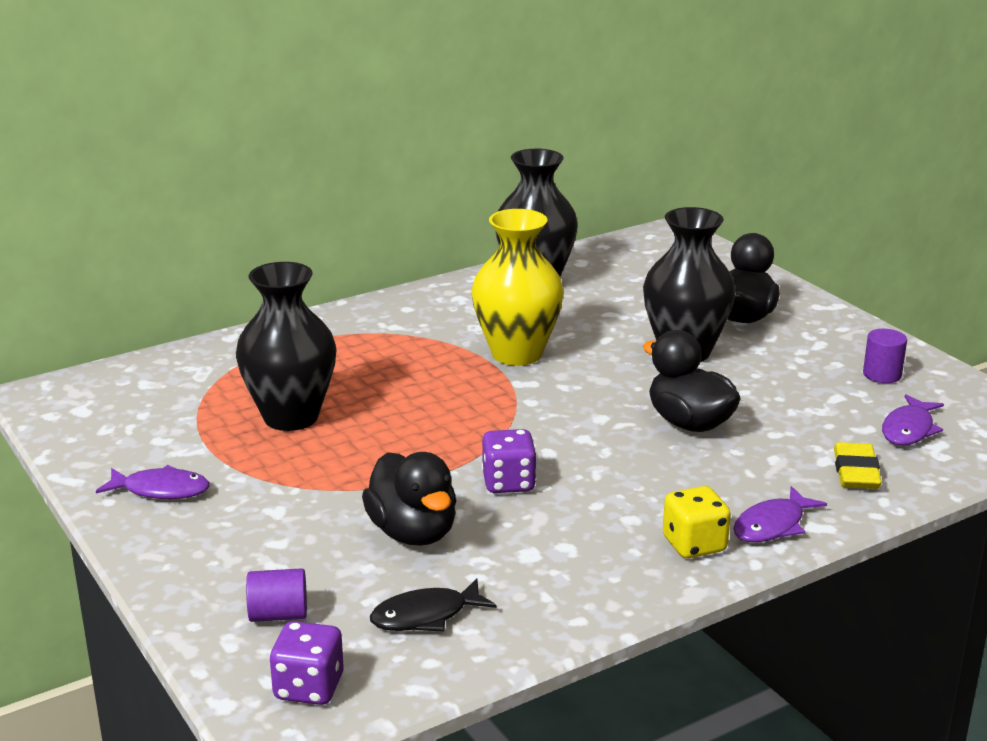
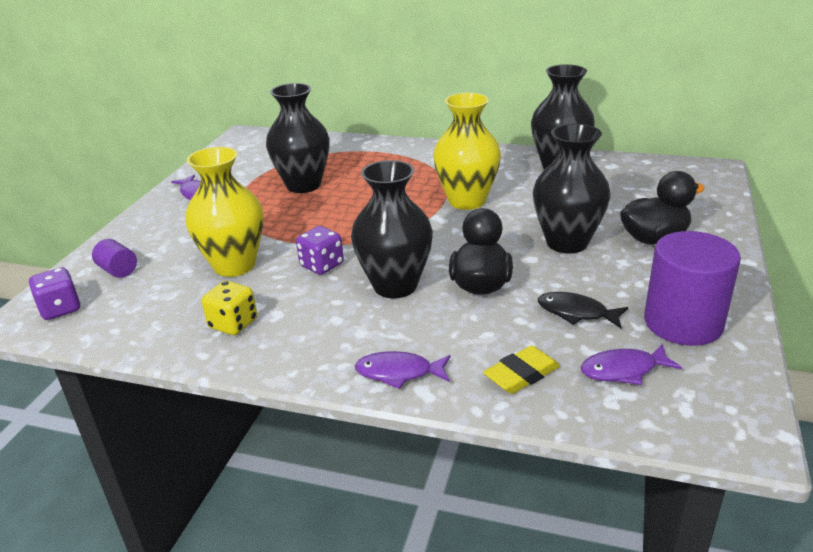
camera: 50 degrees right, 5 degrees up
black duck [362,452,456,546] -> yellow vase [185,147,264,277]
black fish [370,579,497,632] -> black fish moved to [538,292,628,328]
yellow dice [663,486,731,558] -> yellow dice moved to [202,281,257,335]
purple cylinder [863,329,907,383] -> purple cylinder [644,231,741,346], size x2.13
none -> black vase [351,160,433,298]

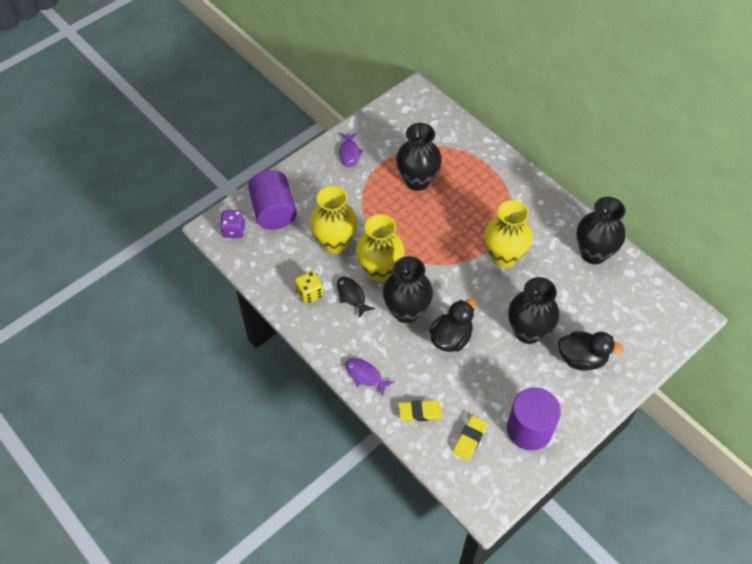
camera: 30 degrees right, 25 degrees up
purple cylinder [92,239,137,278] -> purple cylinder [248,170,297,230], size x2.13
purple dice [296,226,344,275] -> yellow vase [356,214,405,282]
black fish [538,292,628,328] -> black fish moved to [337,277,375,318]
purple fish [581,344,682,385] -> yellow eraser [453,415,488,461]

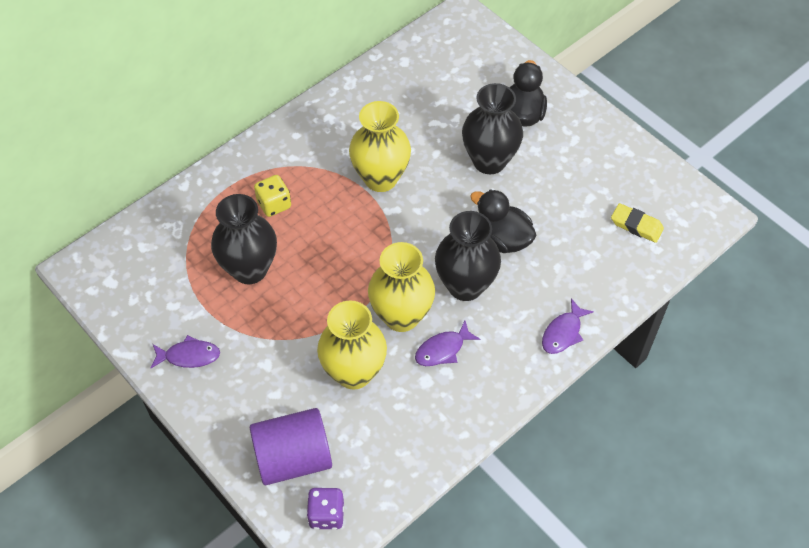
camera: 90 degrees left, 0 degrees up
yellow dice [295,271,323,304] -> yellow dice moved to [254,175,291,217]
black fish [337,277,375,318] -> purple fish [415,321,480,366]
yellow eraser [399,400,442,421] -> none
purple cylinder [507,387,561,451] -> none
black vase [577,197,625,264] -> none

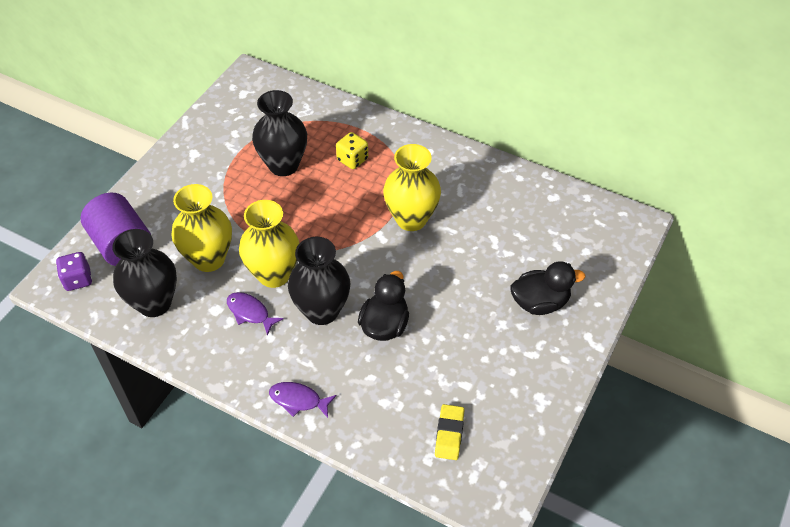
camera: 70 degrees right, 5 degrees down
purple fish [151,335,220,368] -> none
black vase [462,83,523,174] -> black vase moved to [112,229,177,317]

